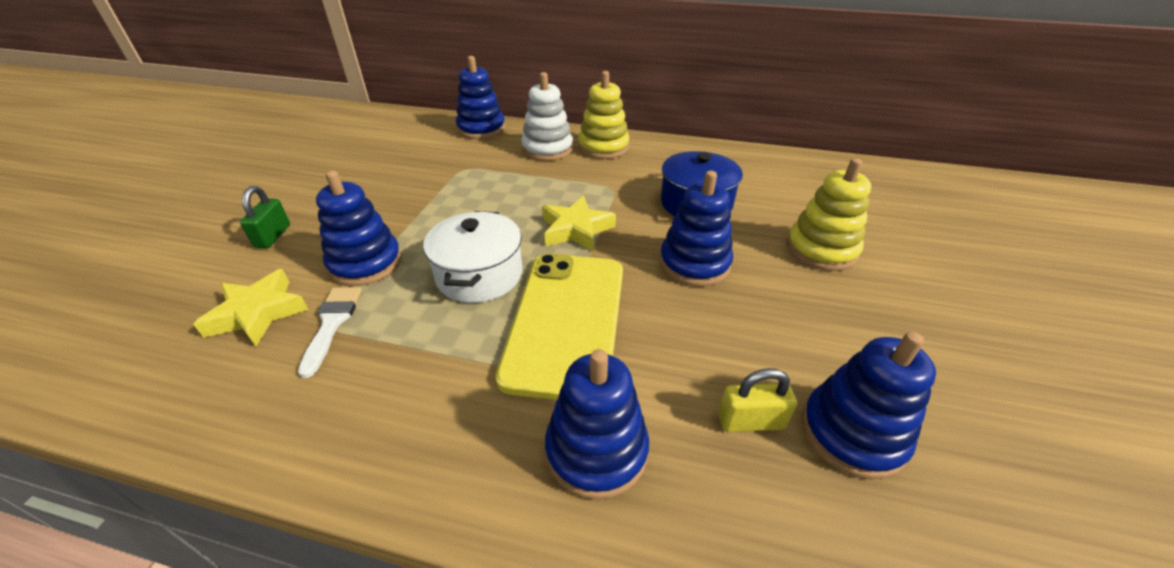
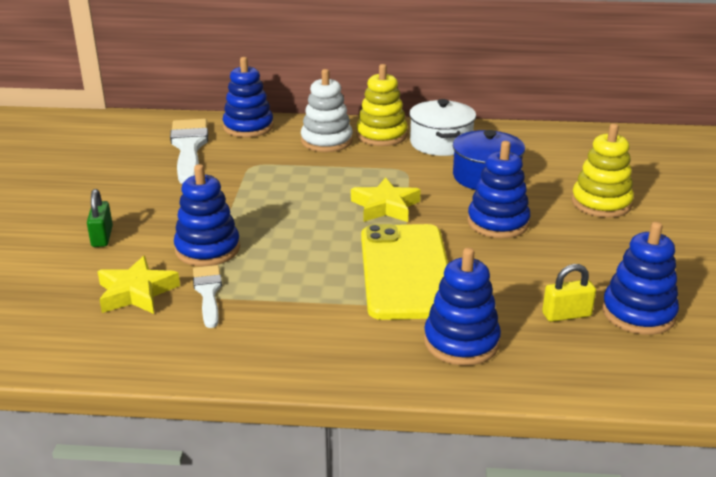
camera: 10 degrees left, 10 degrees down
white pot [423,211,522,303] -> white pot moved to [409,99,476,156]
none -> white brush [170,119,208,184]

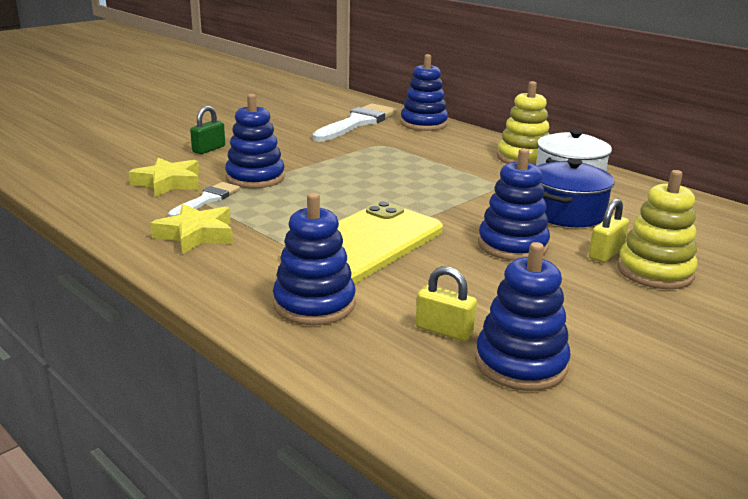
camera: 40 degrees right, 5 degrees down
white stacking toy [301,69,353,152] -> none
yellow star [351,177,421,222] -> yellow star moved to [150,204,233,254]
none -> yellow padlock [588,198,629,263]

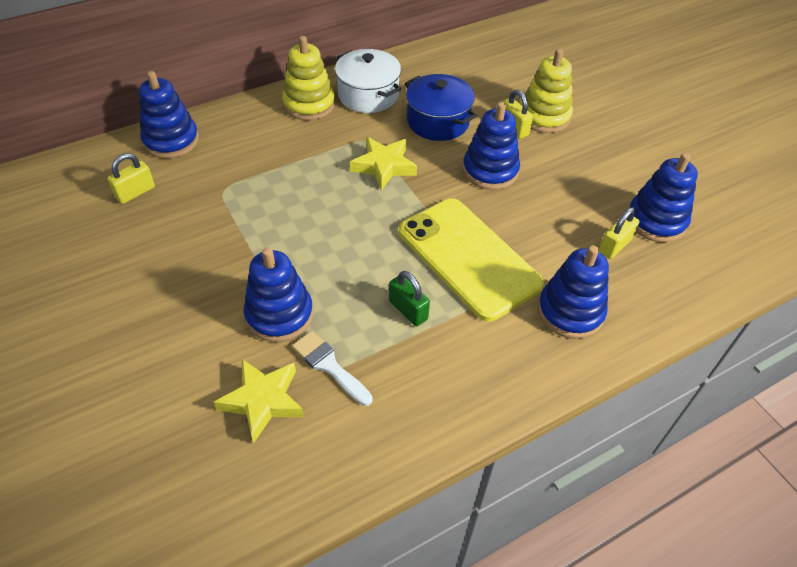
camera: 75 degrees left, 25 degrees up
yellow star [150,204,233,254] -> yellow star moved to [350,137,417,191]
green padlock [190,106,225,154] -> green padlock moved to [389,271,430,326]
white brush [312,104,397,142] -> yellow padlock [107,153,155,204]

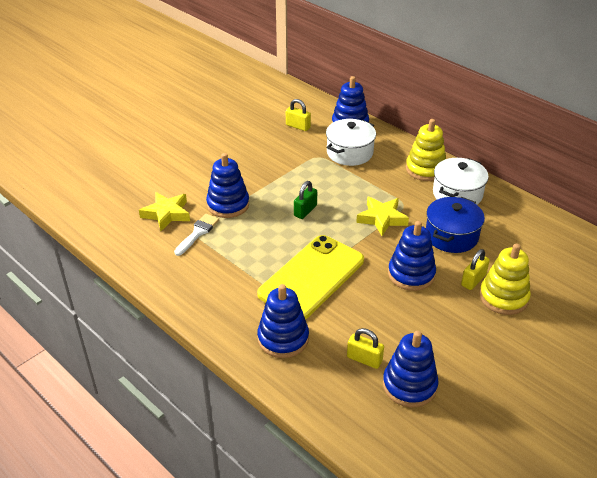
camera: 75 degrees right, 10 degrees down
green padlock [389,271,430,326] -> green padlock moved to [294,181,317,219]
none -> white pot [326,119,376,166]

